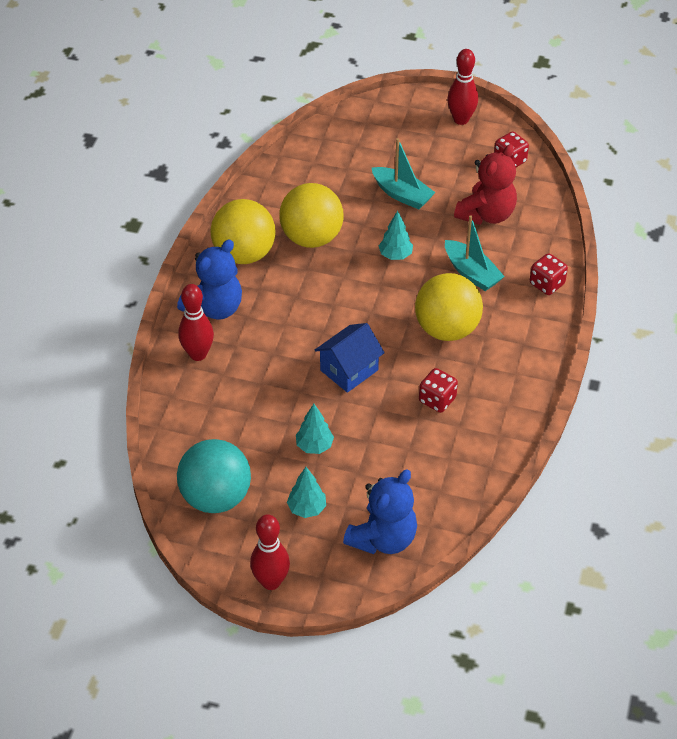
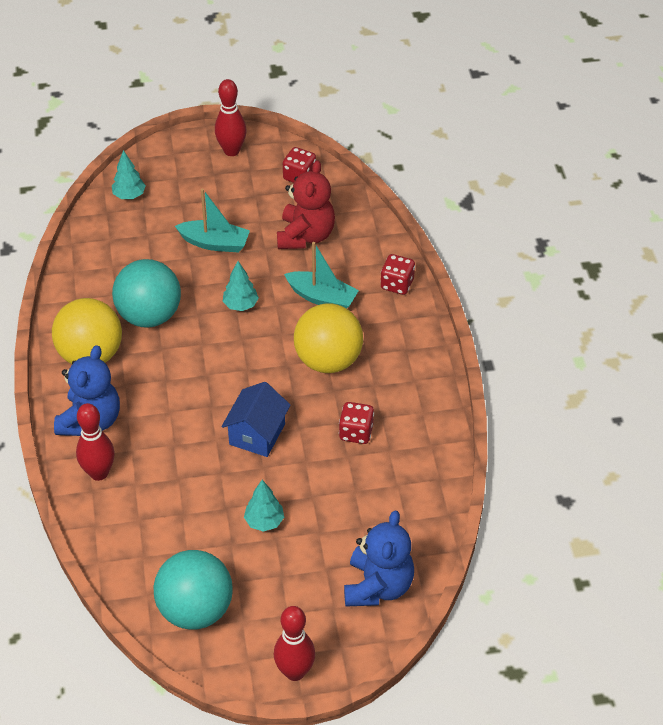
camera: 25 degrees left, 0 degrees up
yellow ball [279,183,343,248] -> turquoise ball [112,259,181,328]
turquoise tree [287,467,326,518] -> turquoise tree moved to [112,150,146,199]

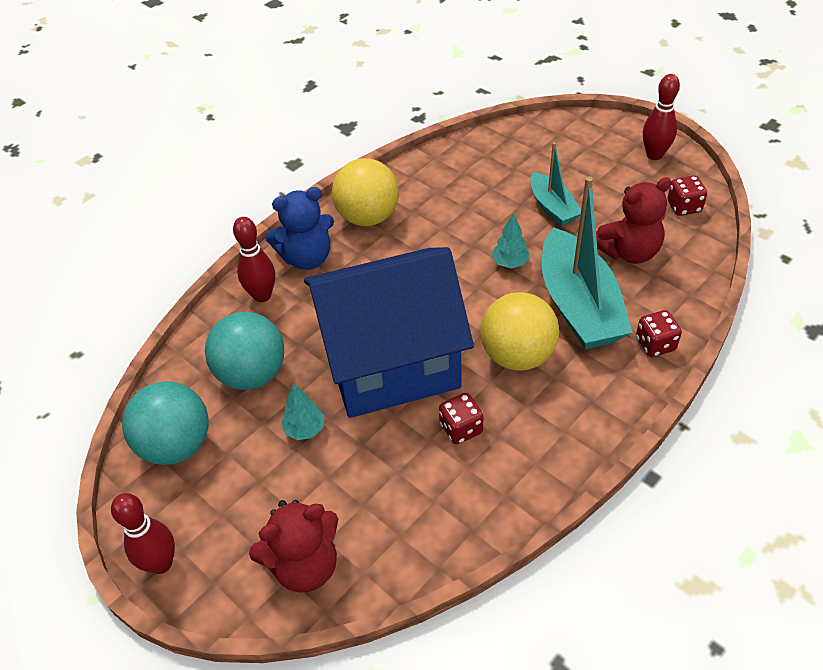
camera: 55 degrees right, 0 degrees up
turquoise tree [112,150,146,199] -> none
turquoise ball [112,259,181,328] -> turquoise ball moved to [205,312,284,390]
blue house [221,382,291,457] -> blue house [304,247,474,418], size x2.38
turquoise boat [284,242,359,309] -> turquoise boat [542,176,632,350], size x1.83
blue teddy bear [344,510,414,607] -> red teddy bear [249,500,338,592]

